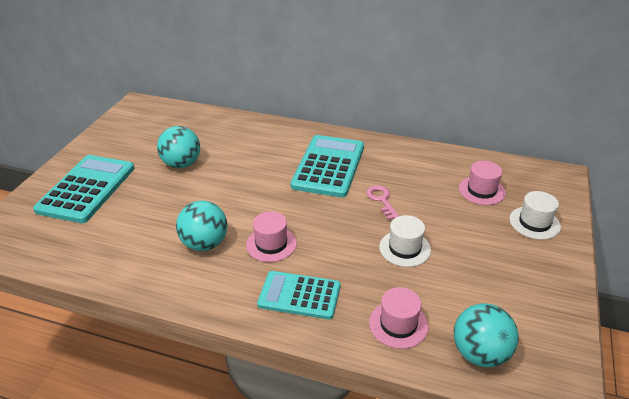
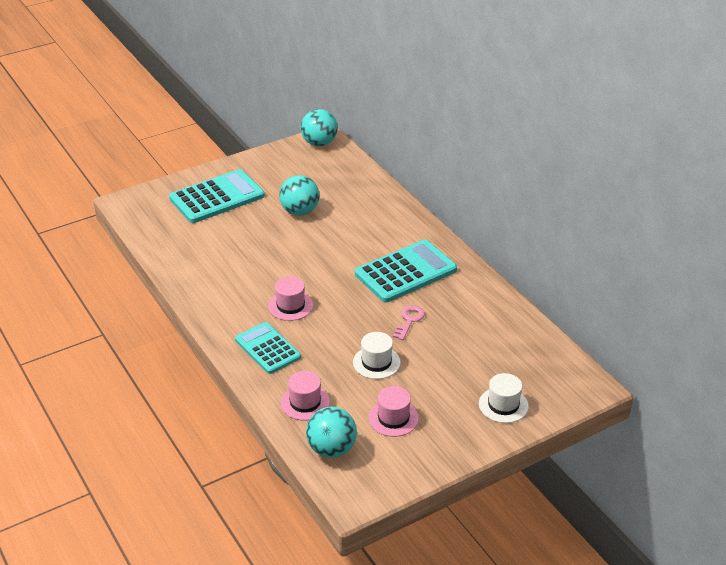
camera: 40 degrees right, 0 degrees up
turquoise ball [176,201,227,251] -> turquoise ball moved to [301,109,338,146]
pink hat [459,161,506,205] -> pink hat moved to [369,386,419,437]

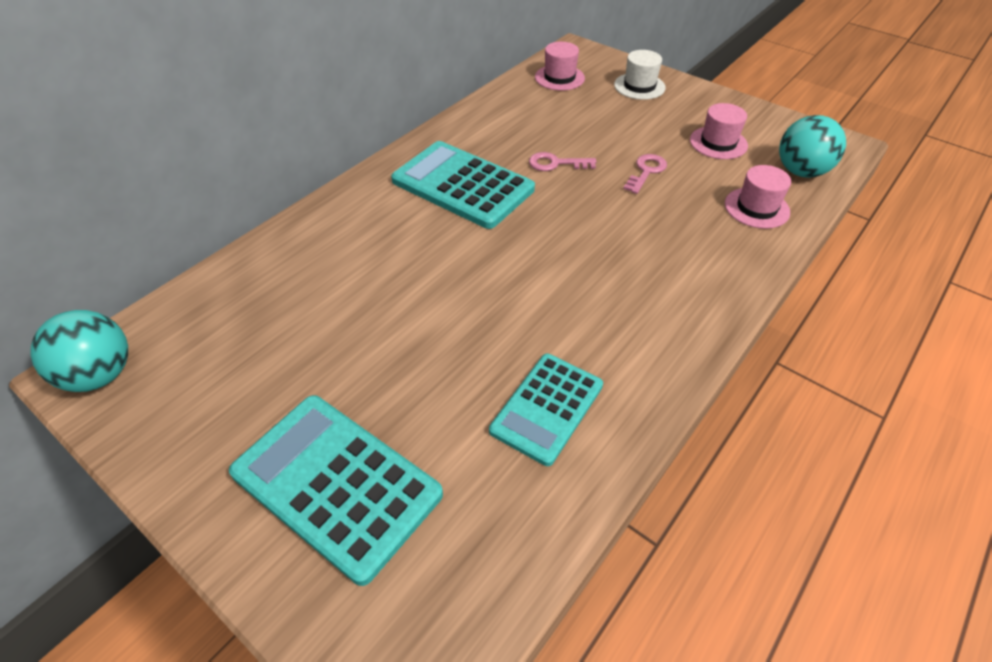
camera: 110 degrees left, 10 degrees up
turquoise calculator [235,322,301,374] -> turquoise calculator moved to [489,354,603,466]
pink hat [268,277,313,321] -> pink hat moved to [535,42,585,91]
turquoise ball [279,175,320,216] -> none
white hat [353,332,401,379] -> pink key [623,154,667,194]

